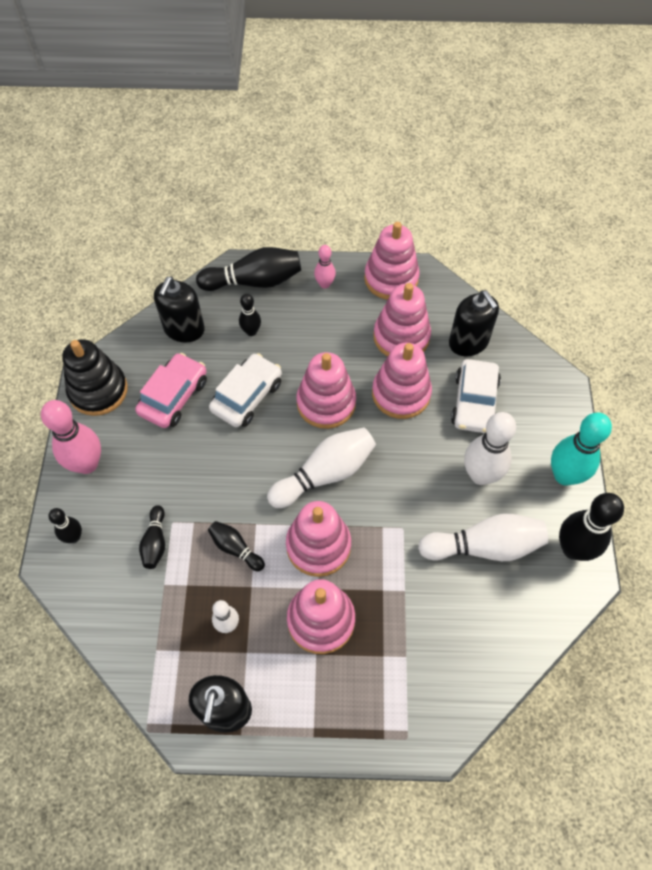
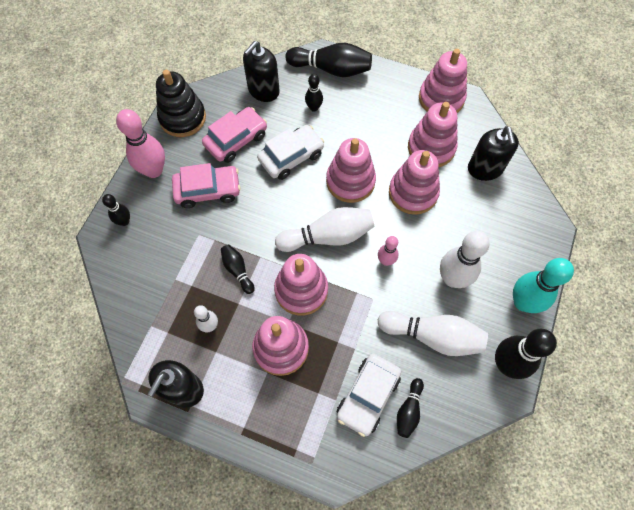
camera: 20 degrees right, 5 degrees up
black bowling pin [139,505,165,569] -> black bowling pin moved to [397,378,424,438]
pink bowling pin [314,245,336,289] -> pink bowling pin moved to [378,236,399,266]
white car [451,359,501,433] -> white car moved to [337,354,401,437]
none -> pink car [172,163,241,208]

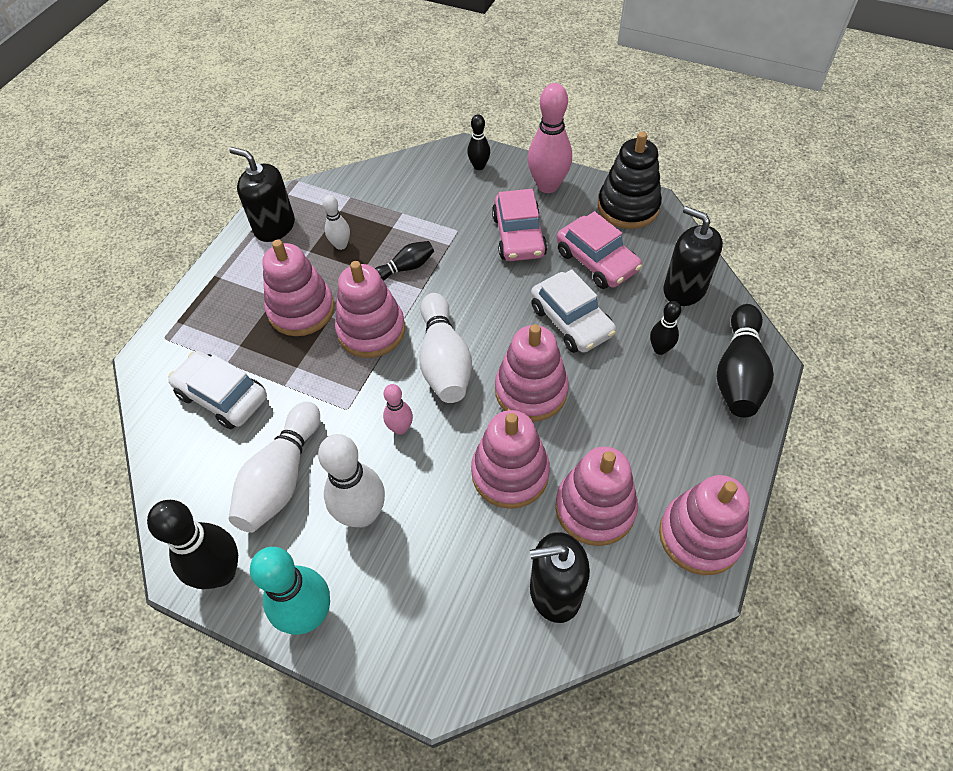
camera: 95 degrees right, 10 degrees down
black bowling pin [397,378,424,438] -> none

